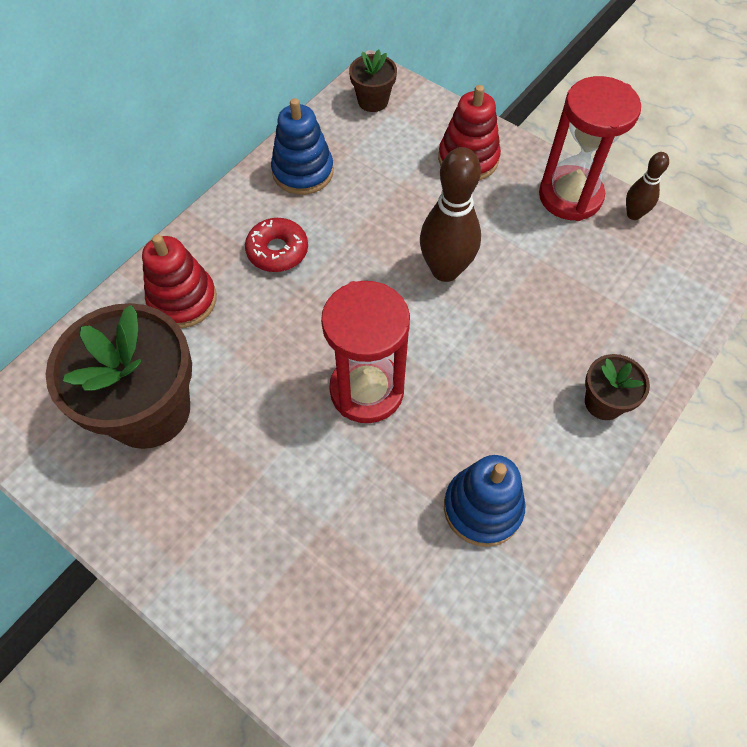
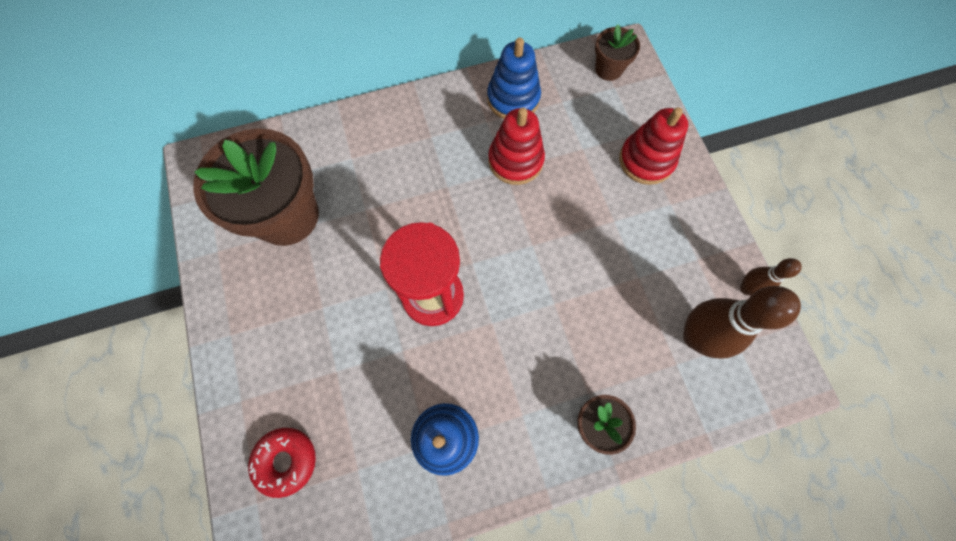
camera: 35 degrees right, 10 degrees up
red stacking toy [142,234,217,328] -> red stacking toy moved to [488,108,545,185]
red donut [245,218,308,272] -> red donut moved to [248,428,316,498]
brown bowling pin [420,147,481,282] -> brown bowling pin moved to [683,286,801,359]
red hourglass [539,76,641,221] -> none

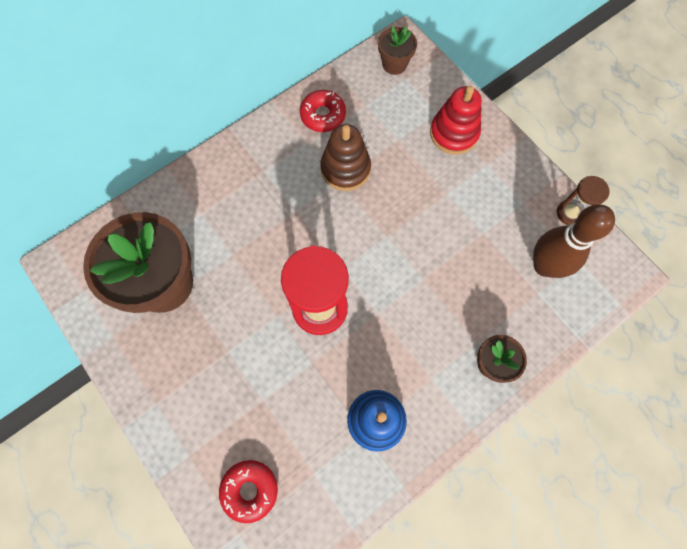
camera: 20 degrees left, 0 degrees up
blue stacking toy [487,38,541,119] -> red donut [300,90,346,132]
red stacking toy [488,108,545,185] -> brown stacking toy [320,124,371,191]
brown bowling pin [740,258,802,296] -> brown hourglass [556,176,610,225]

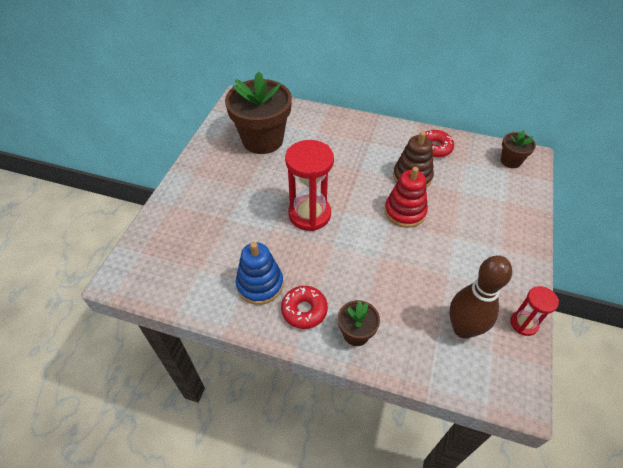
camera: 55 degrees right, 20 degrees down
red donut [219,460,278,523] -> red donut moved to [281,286,328,329]
red stacking toy [430,86,482,155] -> red stacking toy moved to [384,167,428,228]
brown hourglass [556,176,610,225] -> red hourglass [511,286,559,336]

